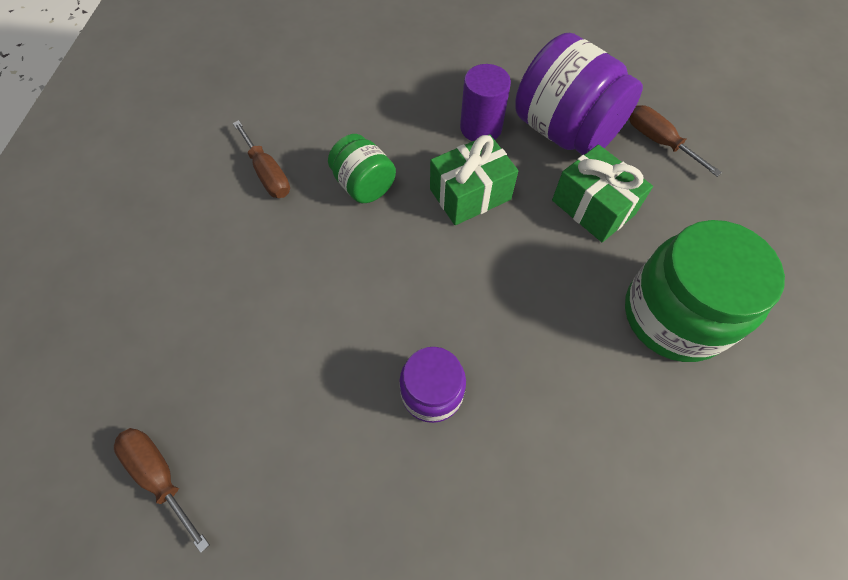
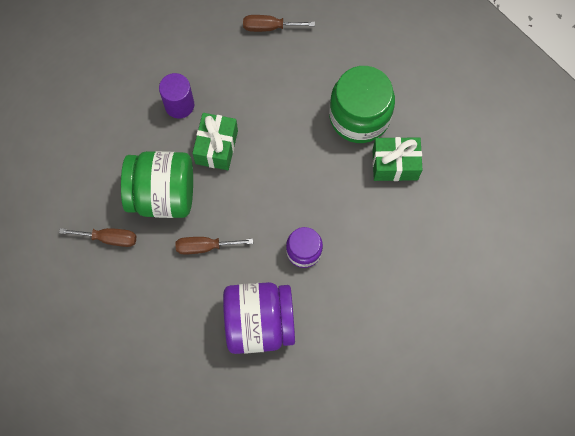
camera: 50 degrees left, 10 degrees up
brown screwdriver [114,428,210,553] -> brown screwdriver moved to [175,237,253,254]
green jar [328,134,396,203] -> green jar [121,151,193,218], size x1.81
purple jar [515,33,643,155] -> purple jar moved to [223,282,295,354]
green gift [552,144,653,242] -> green gift moved to [372,137,422,181]

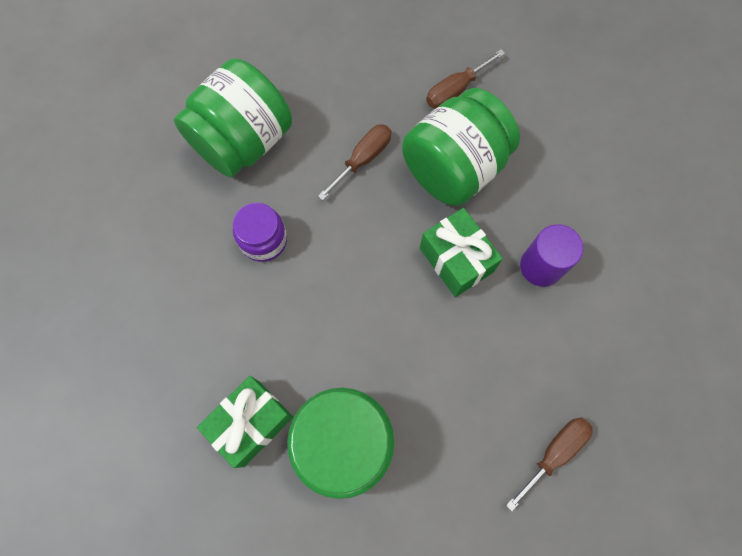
camera: 135 degrees right, 0 degrees up
purple jar [223,282,295,354] -> green jar [174,58,292,177]

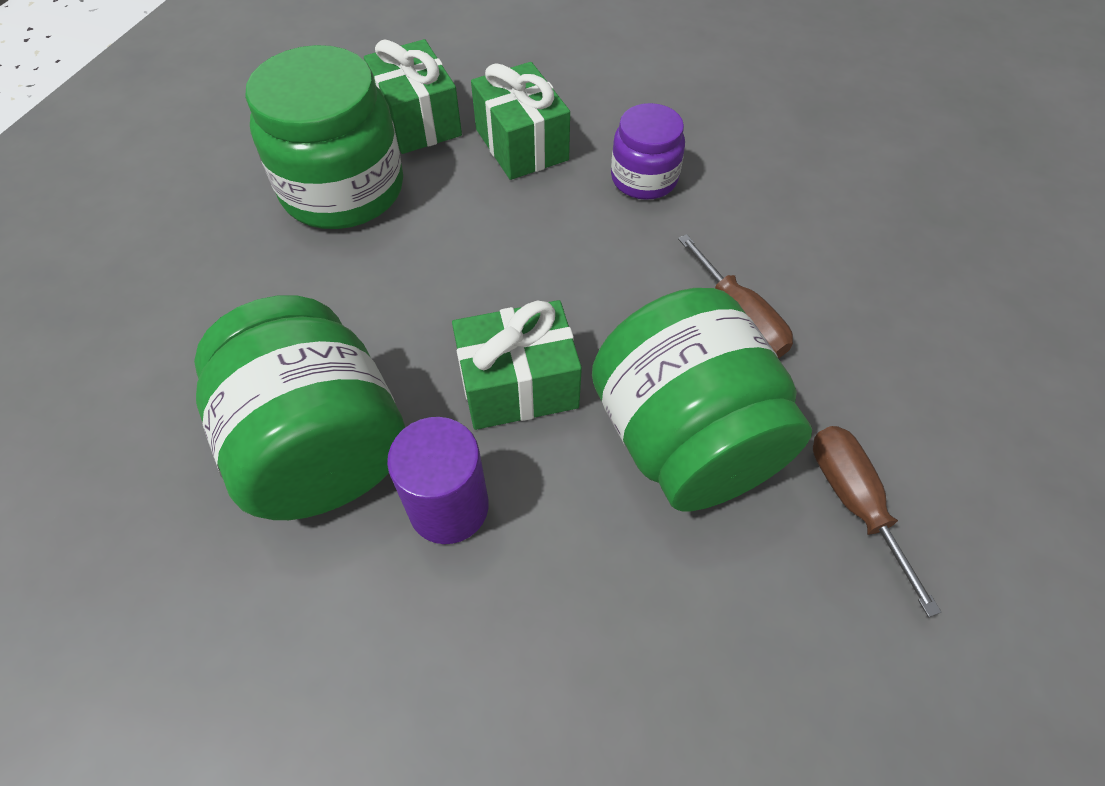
camera: 110 degrees right, 15 degrees down
green jar [174,58,292,177] -> green jar moved to [194,295,405,520]
brown screwdriver [506,417,593,512] -> none
none -> green gift [471,62,570,180]

